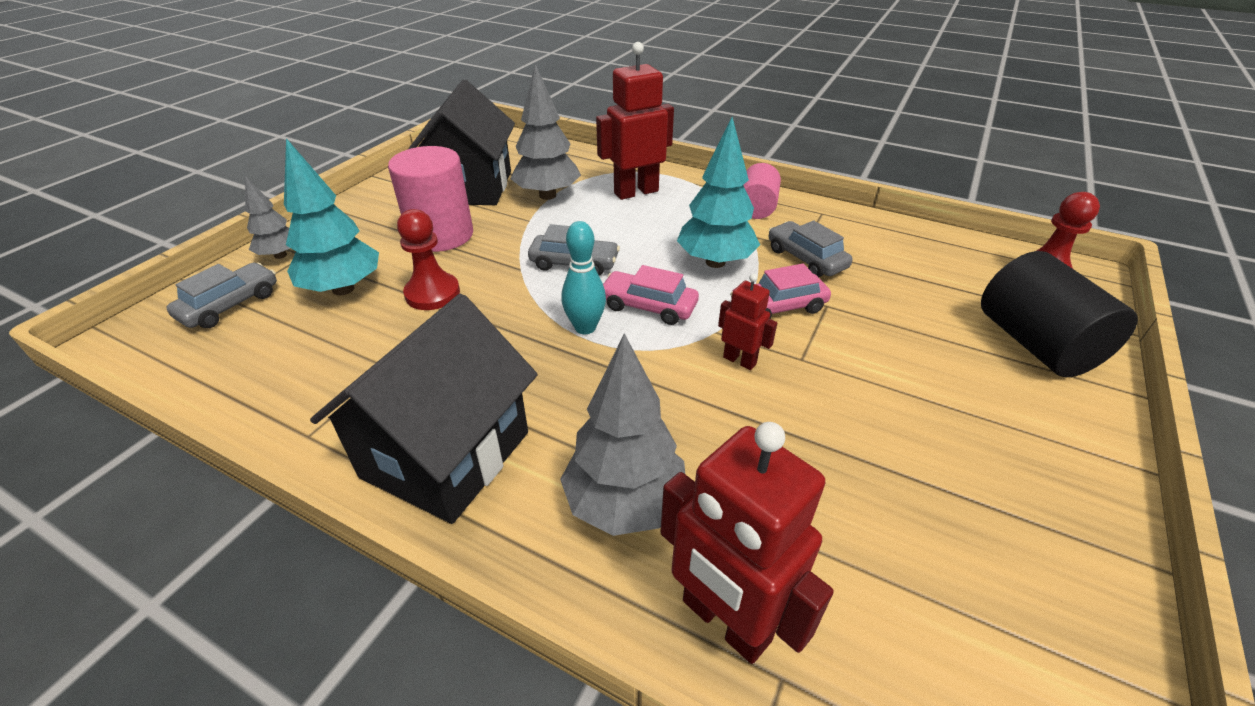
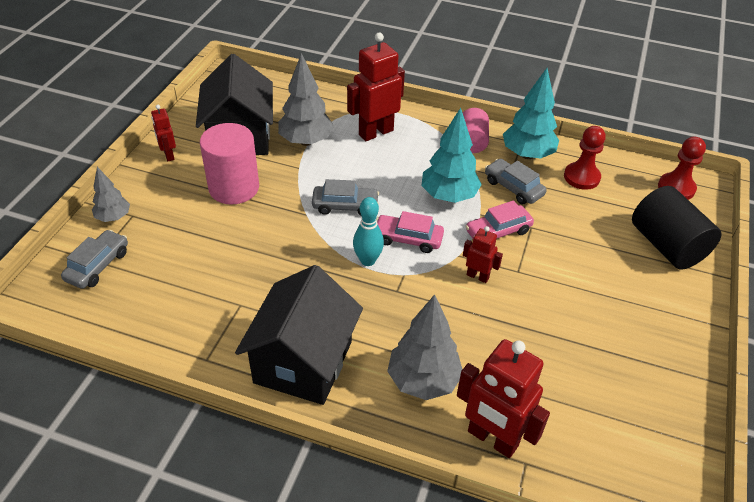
camera: 10 degrees left, 5 degrees up
turquoise tree [284,138,379,295] -> turquoise tree moved to [503,68,559,159]
red pawn [397,209,460,310] -> red pawn moved to [564,126,606,190]
none -> red robot [151,105,176,161]

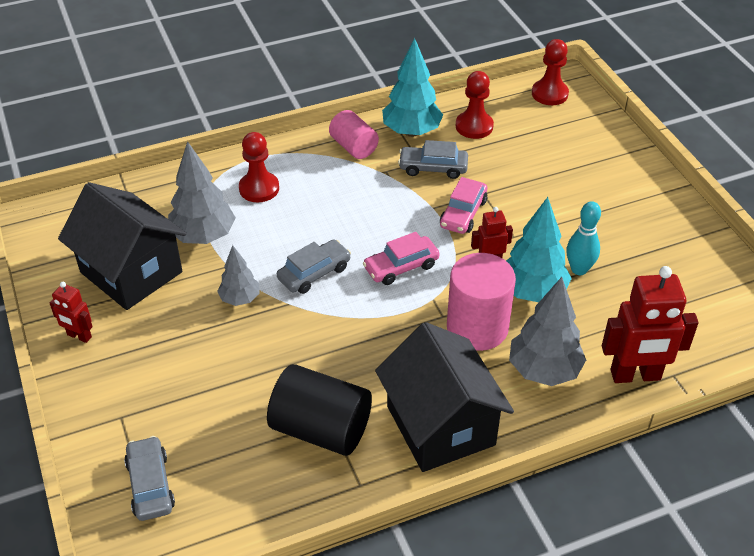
camera: 40 degrees left, 0 degrees up
grey tree [92,167,130,222] -> grey tree moved to [217,245,260,306]
pink cylinder [200,123,259,205] -> pink cylinder moved to [447,253,516,351]
red robot [347,33,405,141] -> red pawn [239,132,279,202]
turquoise bowling pin [353,197,384,266] -> turquoise bowling pin moved to [567,201,601,275]
turquoise tree [421,108,482,203] -> turquoise tree moved to [506,197,572,302]
black cylinder [632,186,721,269] -> black cylinder moved to [267,364,372,456]

